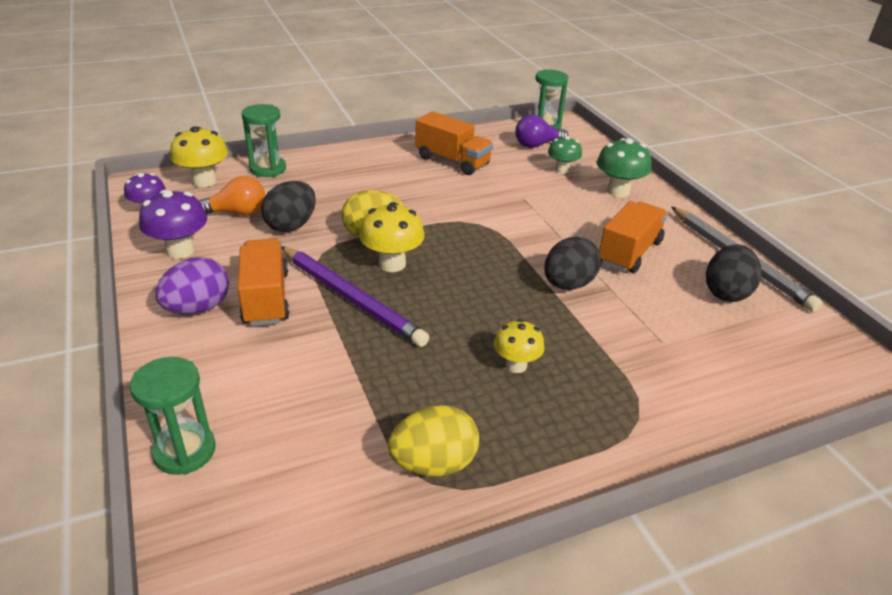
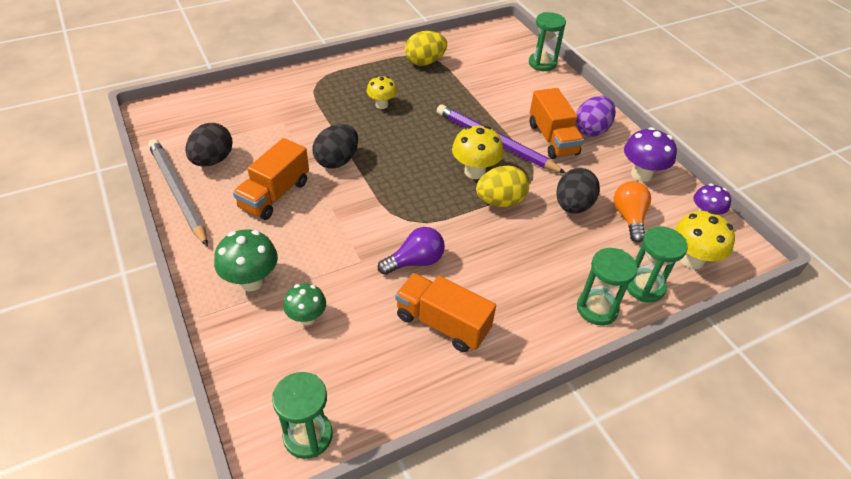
camera: 175 degrees right, 10 degrees up
orange light bulb [200,176,265,215] -> orange light bulb turned 105 degrees clockwise [614,181,651,243]
purple light bulb [515,115,568,148] -> purple light bulb moved to [378,227,445,275]
none -> green hourglass [577,248,638,325]

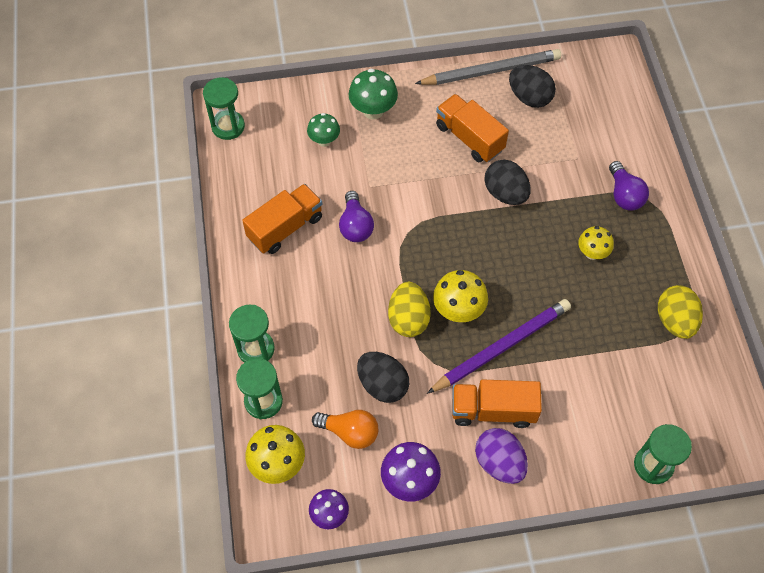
camera: 110 degrees right, 15 degrees up
none -> purple light bulb [609,161,649,211]

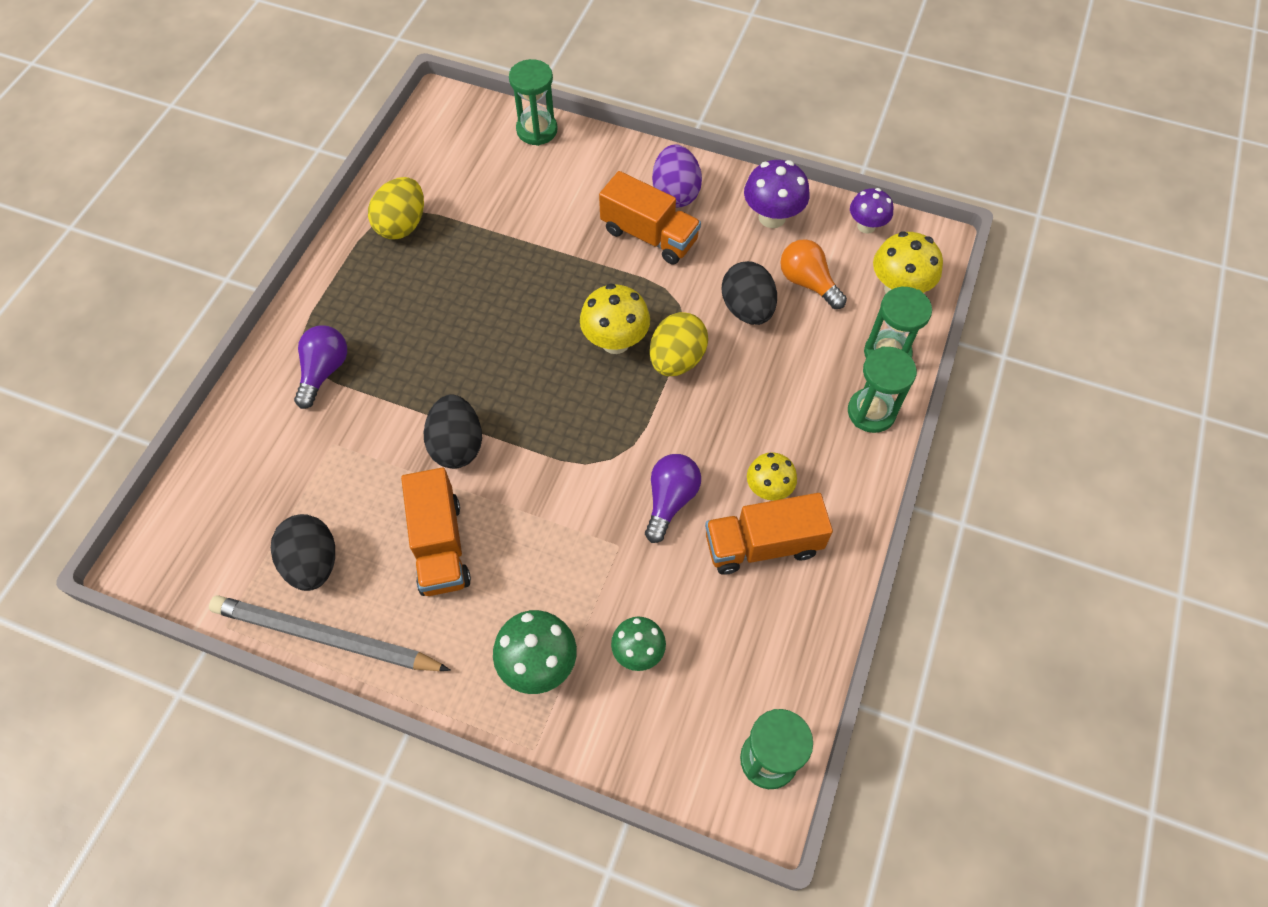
camera: 150 degrees left, 0 degrees up
purple pencil [427,299,571,394] -> none
yellow mushroom [578,226,614,260] -> yellow mushroom moved to [747,452,797,501]

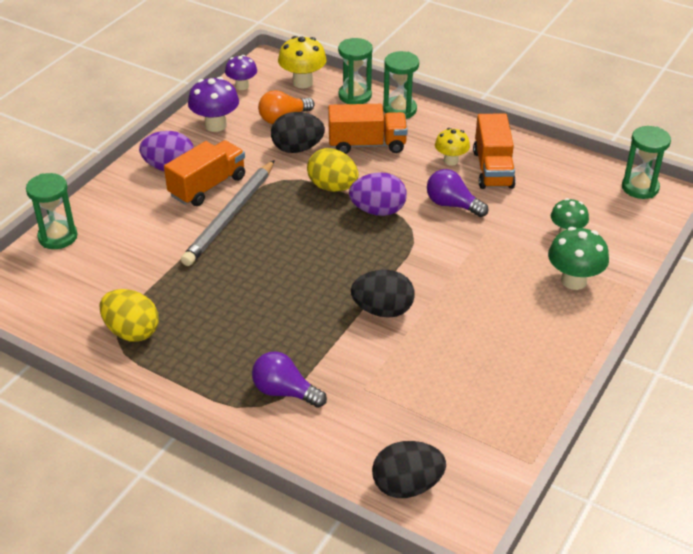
camera: 80 degrees left, 20 degrees down
grey pencil [209,595,451,671] -> grey pencil moved to [181,160,275,266]
black egg [271,514,335,591] -> black egg moved to [372,441,446,498]
orange truck [401,467,471,596] -> orange truck moved to [328,104,408,154]
yellow mushroom [580,284,650,354] -> none
none -> purple egg [349,172,407,216]

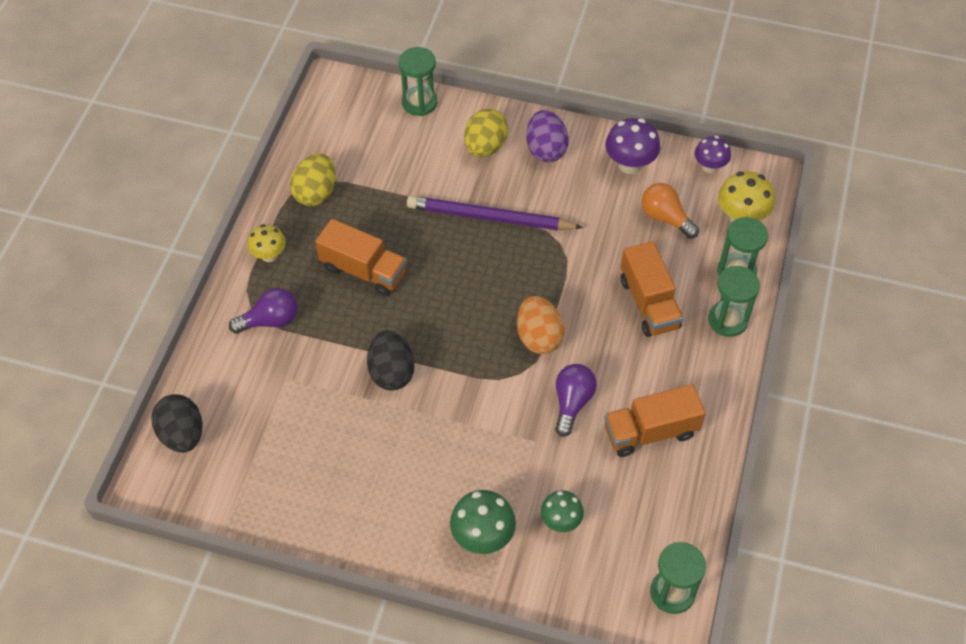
camera: 75 degrees right, 15 degrees up
orange truck [164,140,245,206] -> orange truck moved to [315,219,407,296]
grey pencil [181,160,275,266] -> purple pencil [407,196,583,231]
purple light bulb [252,351,327,408] -> purple light bulb turned 60 degrees clockwise [229,288,298,334]
black egg [271,112,325,153] -> none
yellow egg [307,148,359,192] -> yellow egg moved to [464,109,508,157]
purple egg [349,172,407,216] -> orange egg [517,296,565,354]
yellow mushroom [435,128,470,166] -> yellow mushroom moved to [248,224,286,262]

